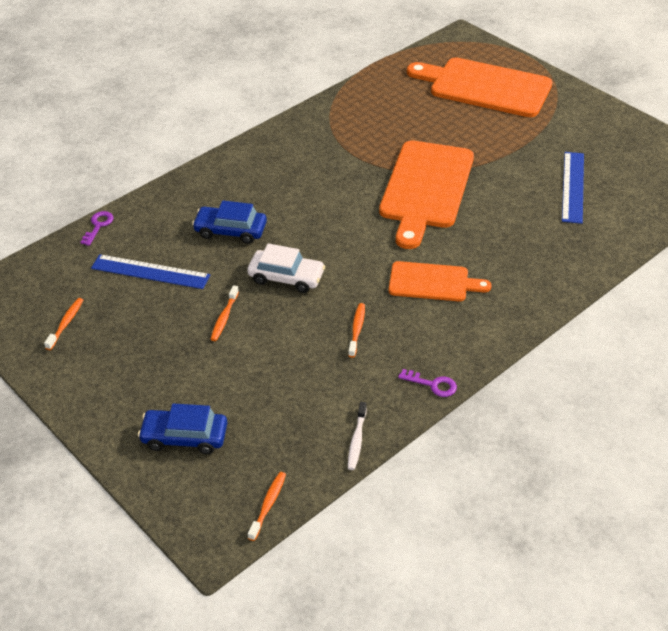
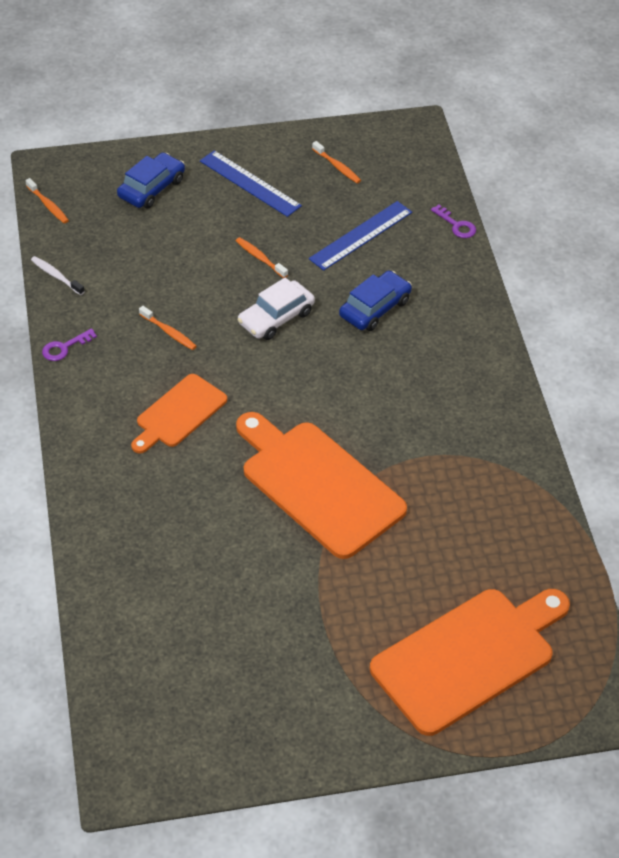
camera: 120 degrees right, 5 degrees up
blue ruler [562,152,584,224] -> blue ruler moved to [200,150,302,217]

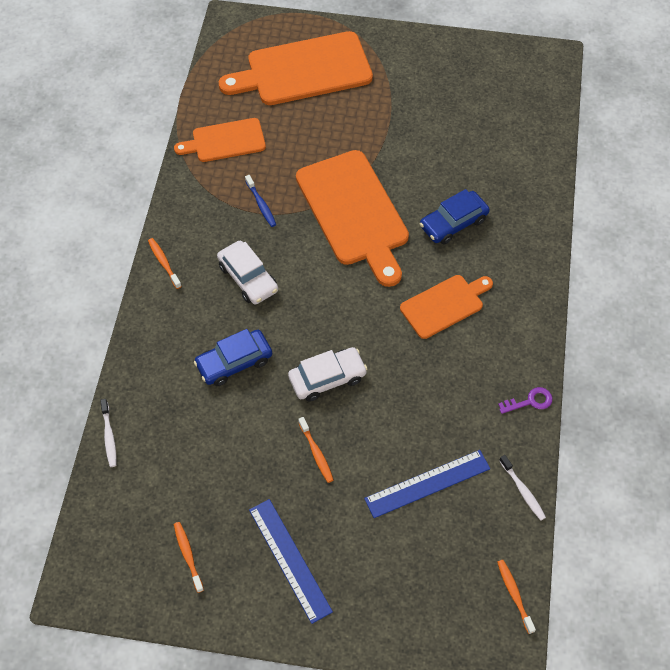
camera: 160 degrees left, 10 degrees up
blue car [117,152,185,208] -> blue car moved to [420,189,490,245]
orange toothbrush [139,306,197,350] -> orange toothbrush moved to [148,238,182,289]
blue ruler [309,201,412,271] -> blue ruler moved to [364,450,490,518]
purple key [431,205,476,238] -> white toothbrush [100,399,116,467]
none -> orange cutting board [174,118,266,162]
none -> white car [217,241,278,304]
none -> blue toothbrush [245,175,276,227]

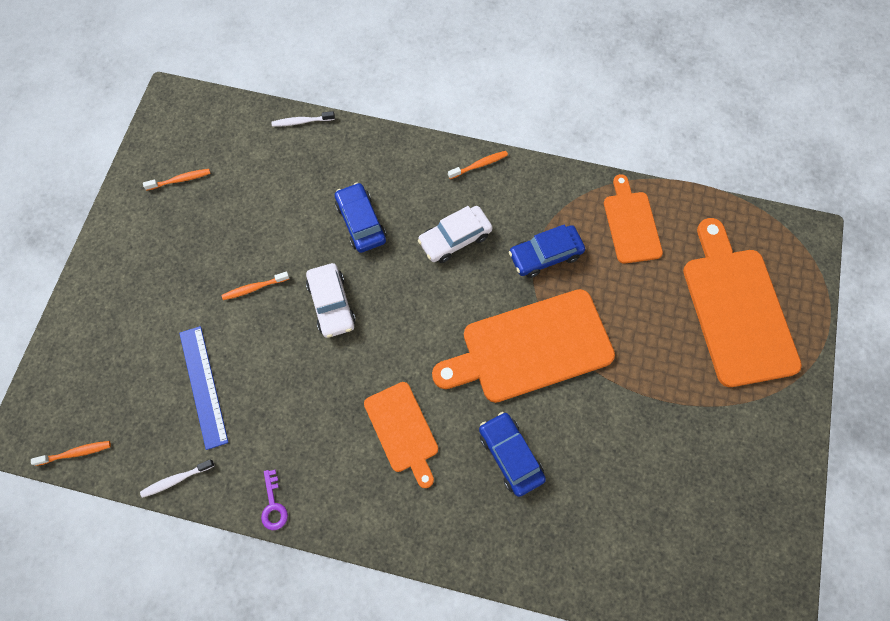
camera: 95 degrees right, 10 degrees up
blue toothbrush [245,175,276,227] -> blue car [509,224,585,278]
blue ruler [249,499,333,624] -> none

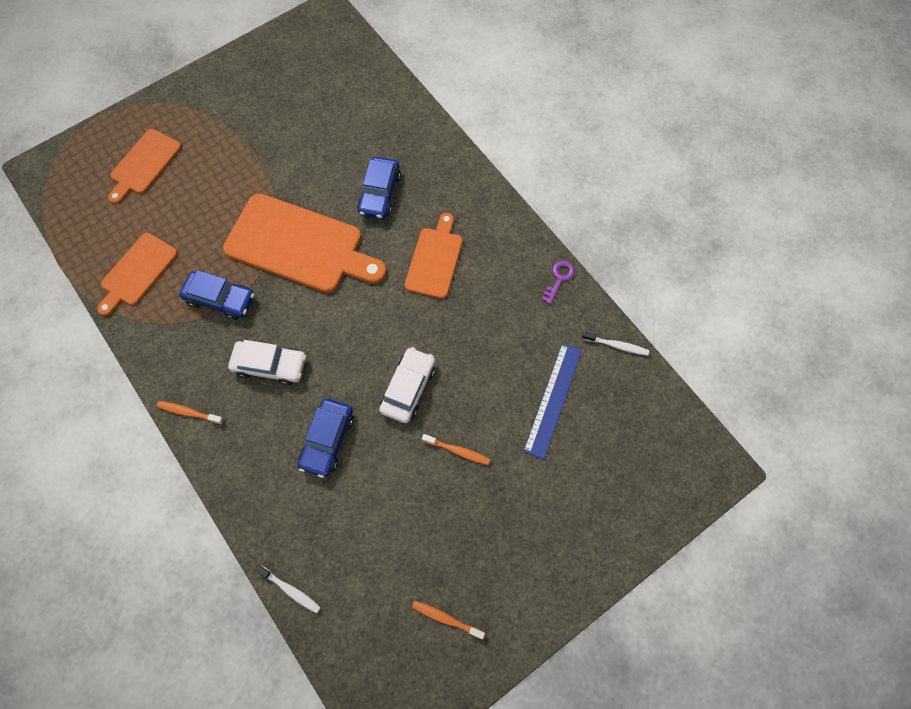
camera: 140 degrees left, 0 degrees up
orange toothbrush [31,441,111,466] -> none
orange cutting board [683,218,802,387] -> orange cutting board [108,129,181,204], size x0.57

